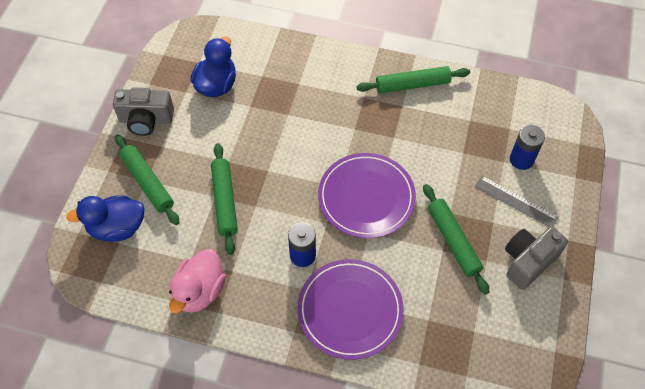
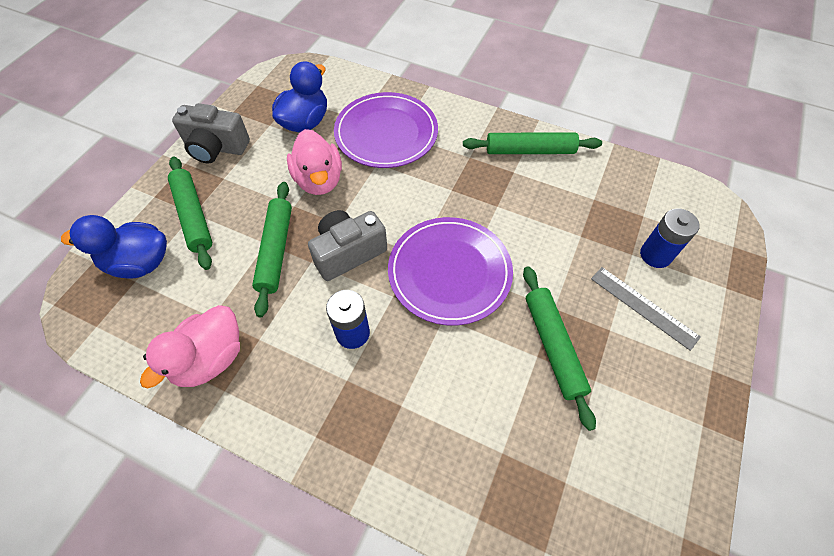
camera: 10 degrees right, 0 degrees up
purple plate [298,259,404,360] -> purple plate moved to [334,92,438,168]
grey camera [505,227,568,290] -> grey camera moved to [308,210,387,281]
none -> pink duck [287,129,342,195]

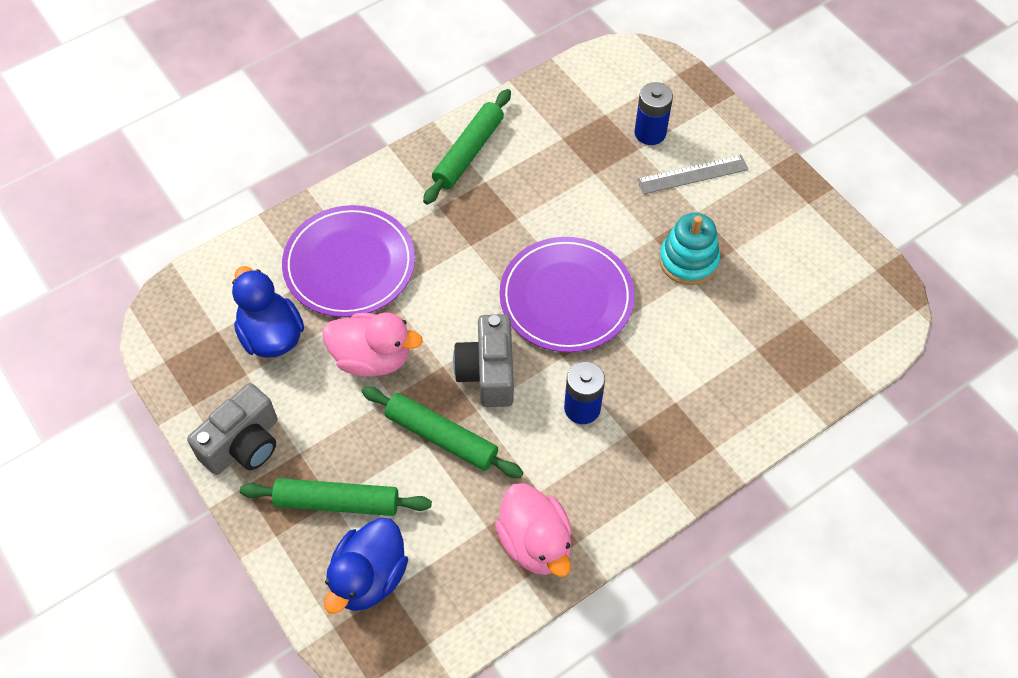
camera: 60 degrees left, 0 degrees up
green rolling pin [523,266,596,431] -> turquoise stacking toy [659,213,720,285]

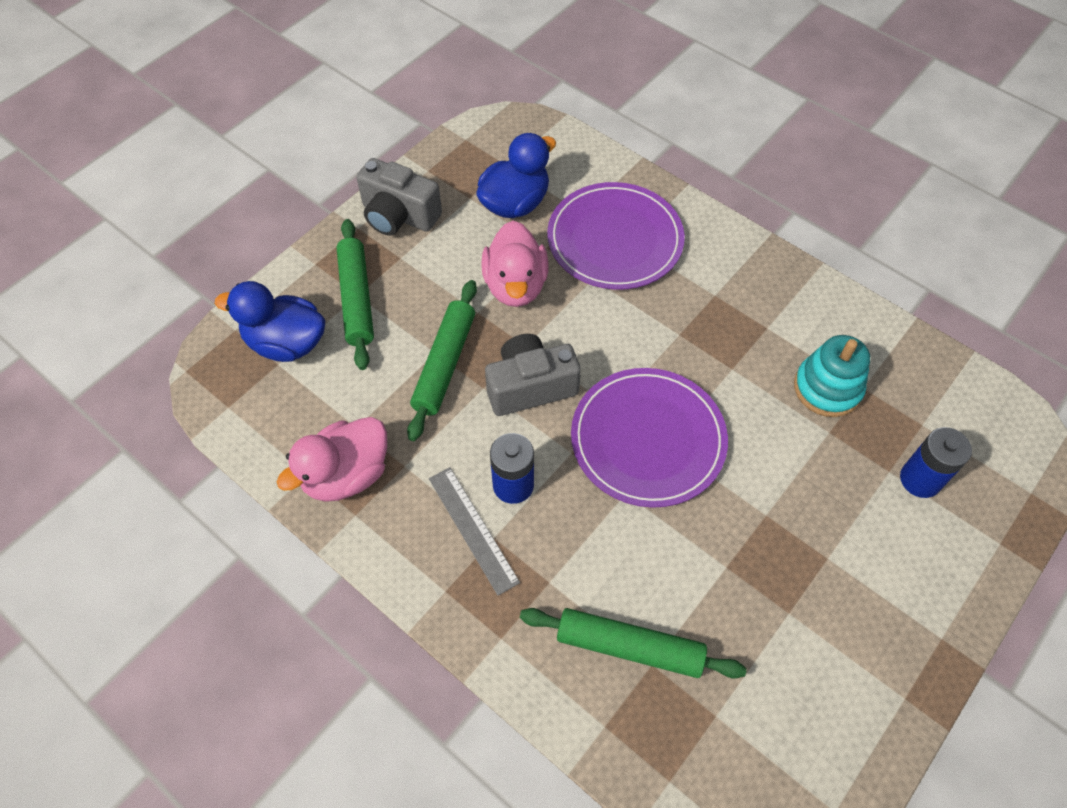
camera: 75 degrees right, 0 degrees up
green rolling pin [423,89,511,204] -> green rolling pin moved to [520,608,747,679]
grey ruler [637,155,748,194] -> grey ruler moved to [429,467,520,596]
turquoise stacking toy [659,213,720,285] -> turquoise stacking toy moved to [794,335,870,417]

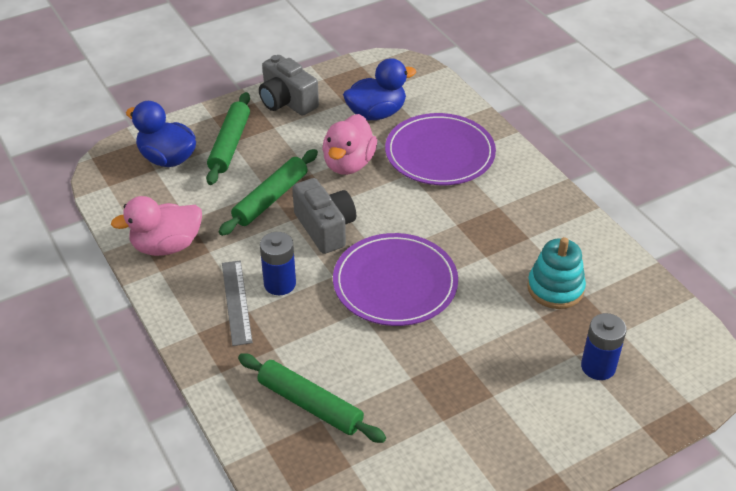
camera: 20 degrees right, 15 degrees down
grey camera [485,334,581,416] -> grey camera turned 60 degrees clockwise [292,178,356,254]

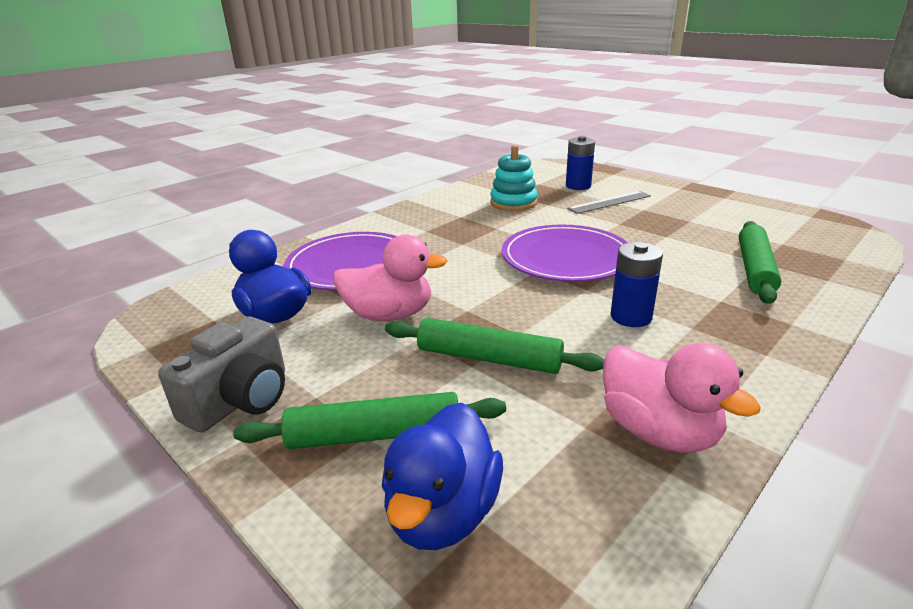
camera: 105 degrees left, 15 degrees down
grey ruler [222,260,253,346] -> grey ruler moved to [567,191,651,214]
grey camera [292,178,356,254] -> none

